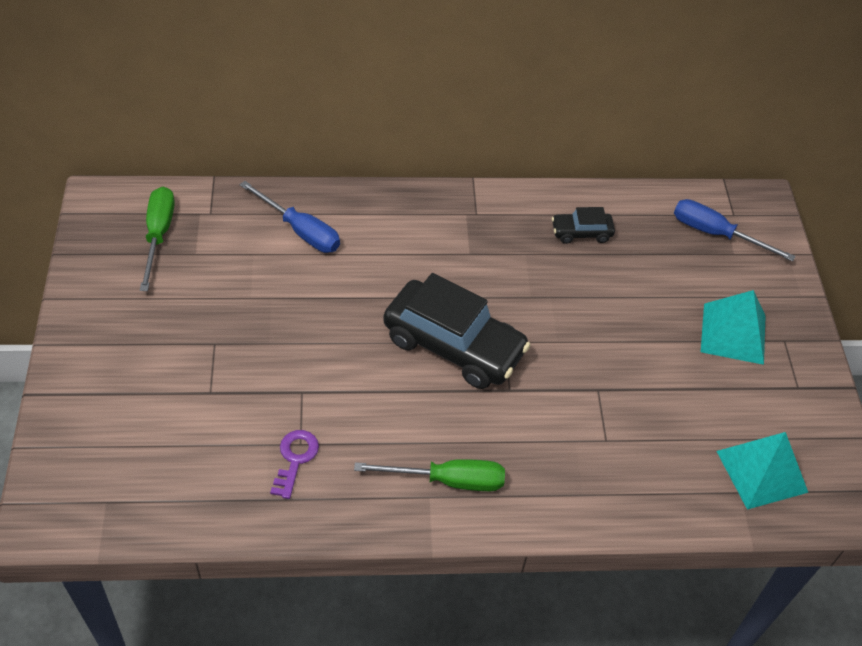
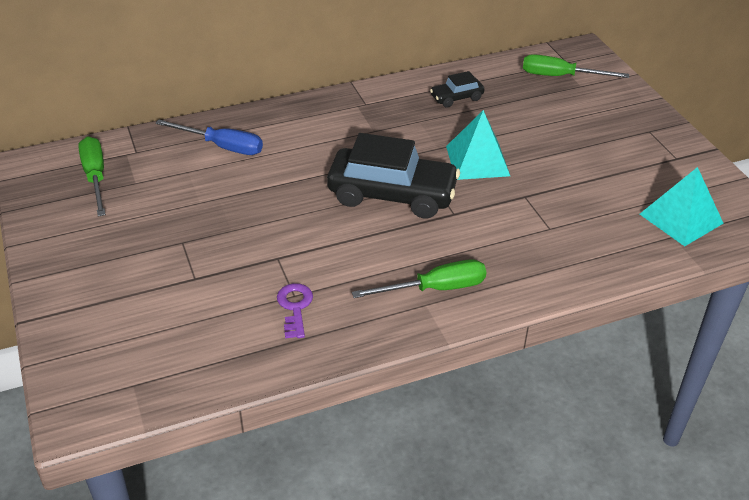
camera: 15 degrees left, 10 degrees down
blue screwdriver [674,199,795,262] -> green screwdriver [523,54,629,78]
turquoise pyramid [701,290,766,365] -> turquoise pyramid moved to [446,110,510,180]

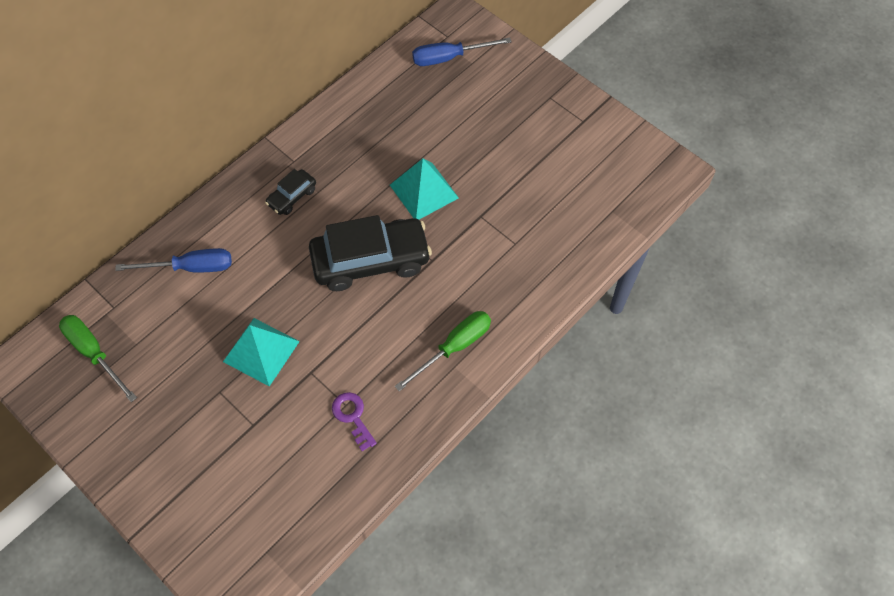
camera: 25 degrees left, 20 degrees up
black car [430,71,485,108] -> black car moved to [265,169,316,215]
green screwdriver [523,54,629,78] -> blue screwdriver [412,37,512,66]
turquoise pyramid [640,167,724,246] -> turquoise pyramid moved to [223,318,300,387]

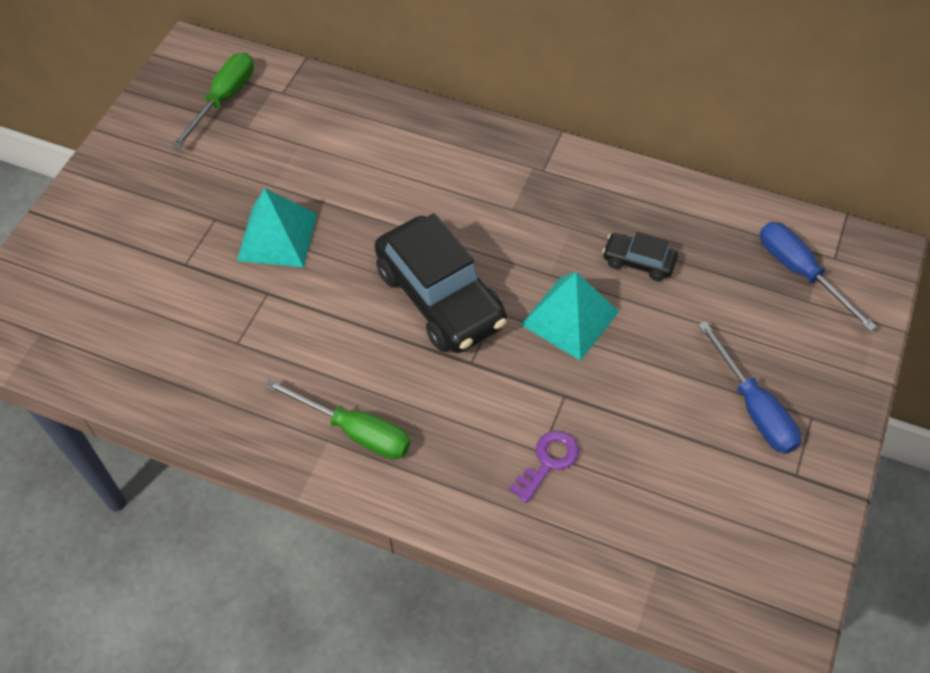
camera: 70 degrees right, 5 degrees down
blue screwdriver [115,248,232,273] -> blue screwdriver moved to [698,321,801,454]
black car [265,169,316,215] -> black car moved to [602,232,678,281]
purple key [332,392,377,451] -> purple key moved to [509,431,579,503]

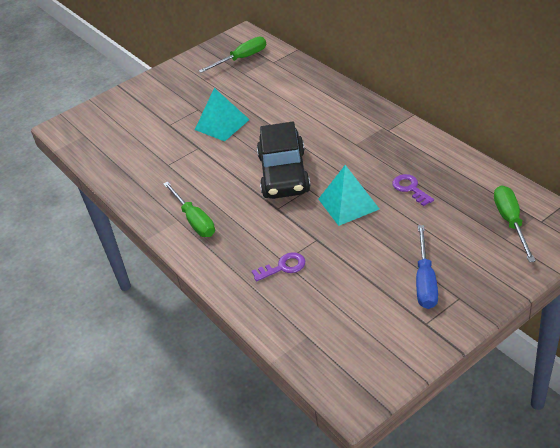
camera: 35 degrees right, 15 degrees down
black car [602,232,678,281] -> purple key [392,174,434,206]
blue screwdriver [760,222,877,332] -> green screwdriver [494,185,536,262]

